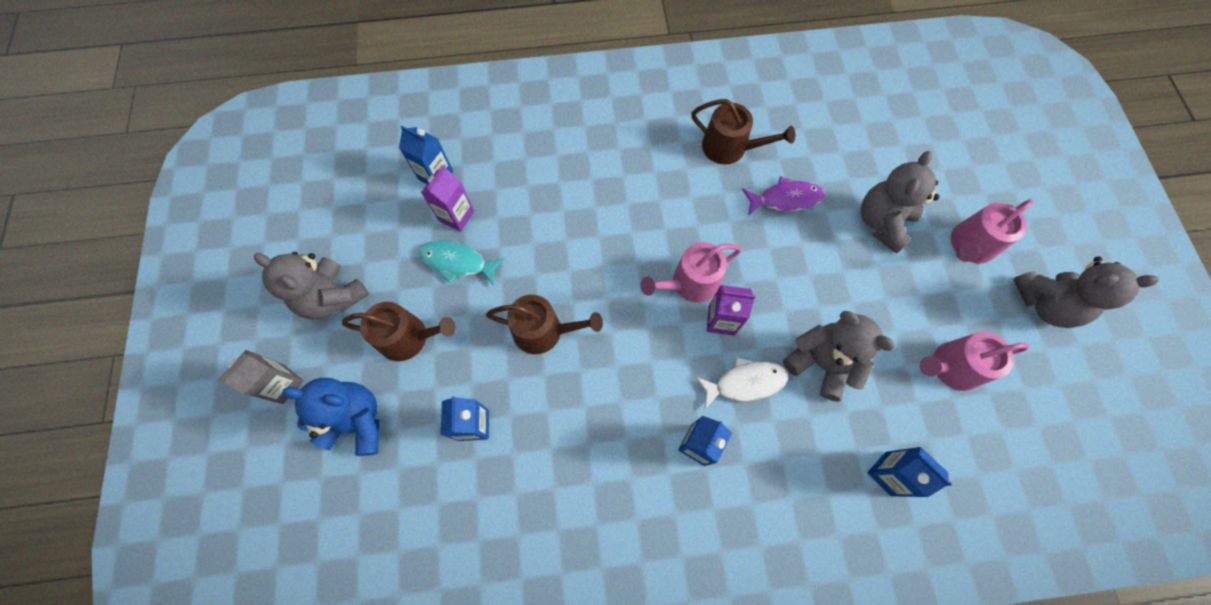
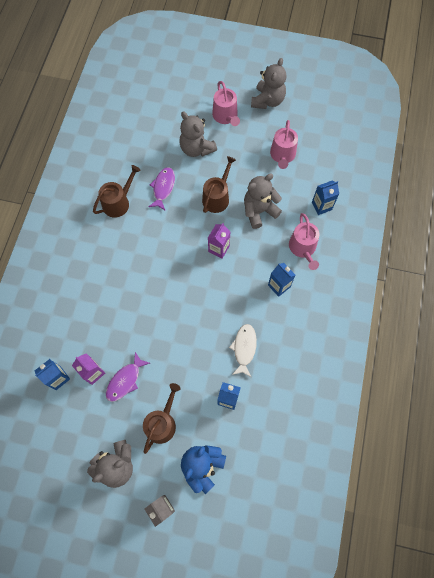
camera: 70 degrees left, 0 degrees up
turquoise fish [419,240,505,286] -> purple fish [106,352,150,402]
brown watering can [486,295,603,354] -> brown watering can moved to [202,156,236,213]
pink watering can [641,242,742,303] -> pink watering can moved to [289,213,320,270]
white fish [696,357,788,409] -> white fish moved to [229,324,257,377]

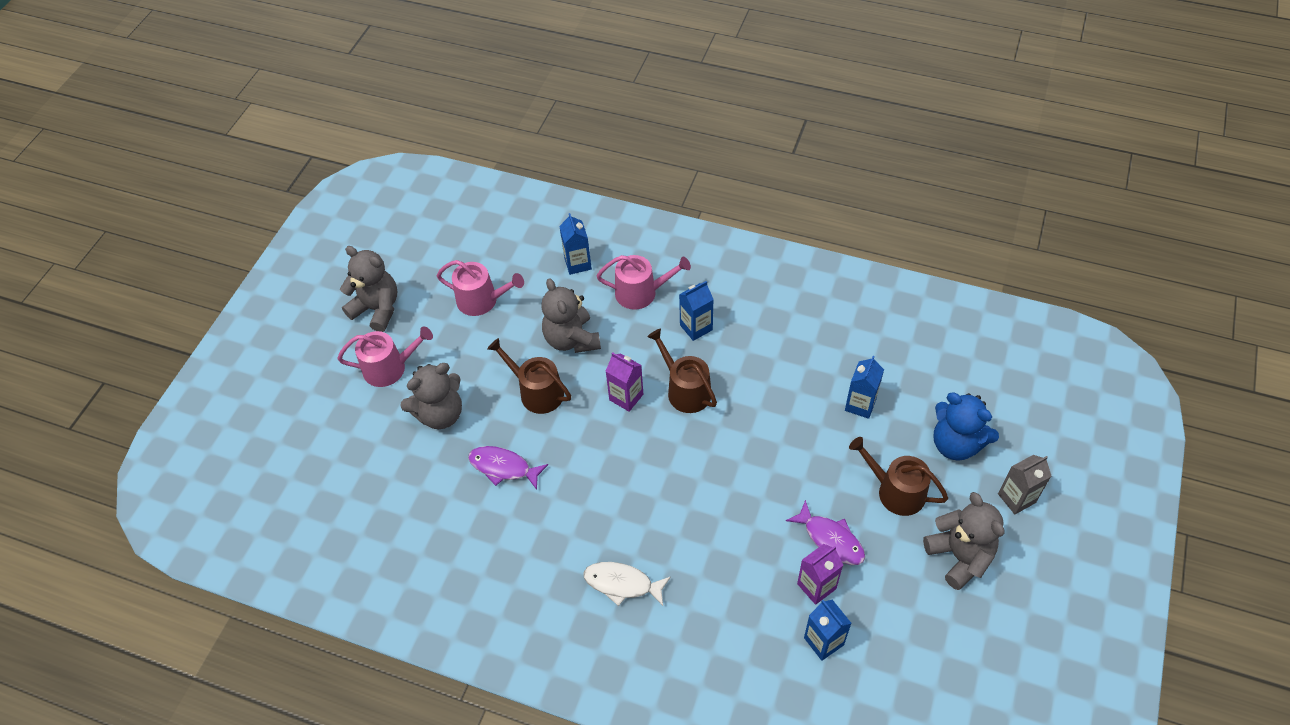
camera: 80 degrees left, 15 degrees down
brown watering can [93,165,141,218] -> brown watering can moved to [647,329,717,413]
white fish [229,324,257,377] -> white fish moved to [584,562,671,606]

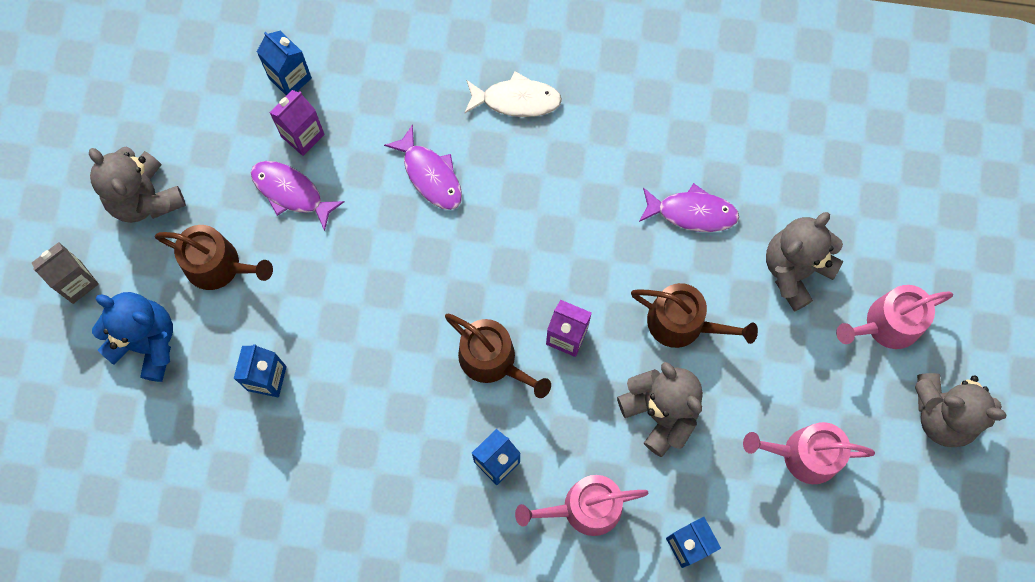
camera: 165 degrees right, 20 degrees up
none -> purple fish [384,124,462,210]

